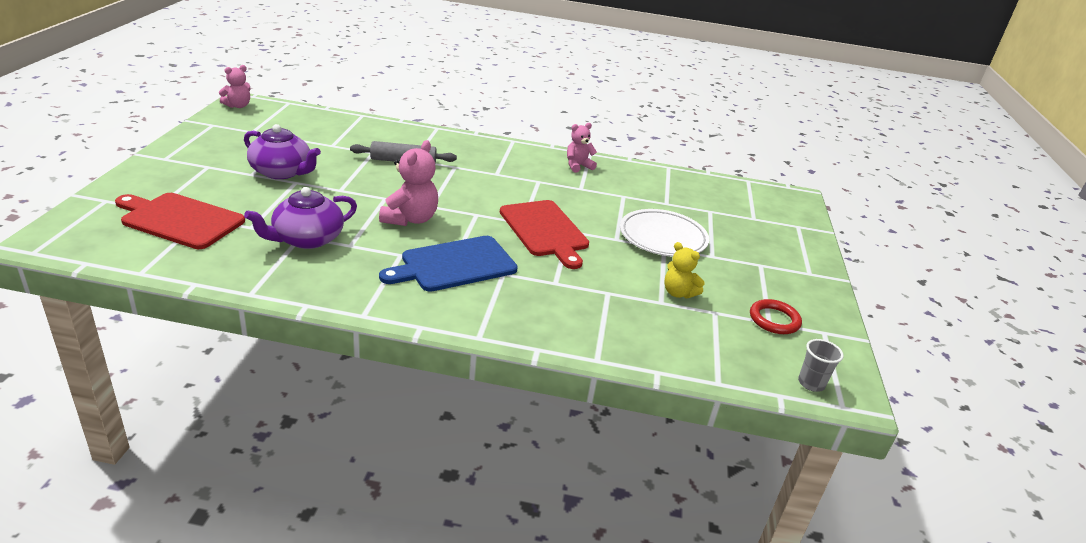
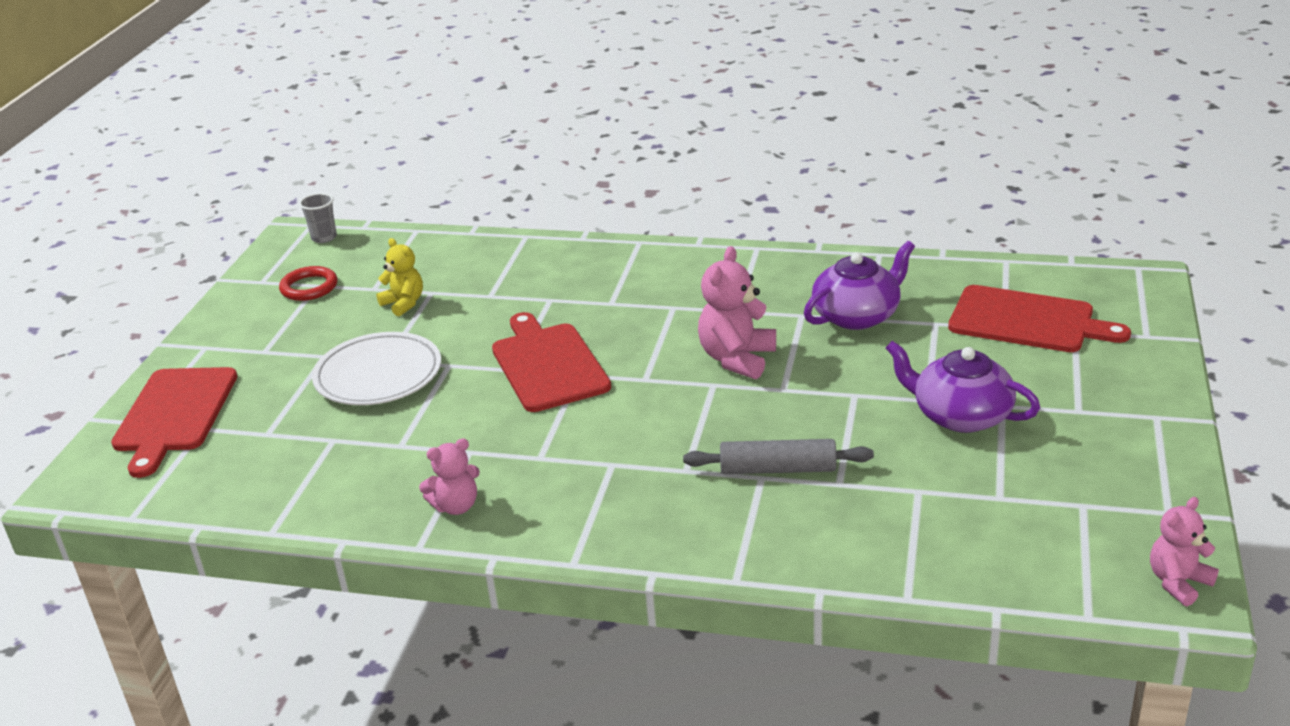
camera: 170 degrees left, 0 degrees up
blue cutting board [379,236,518,292] -> none
none -> red cutting board [111,367,237,478]

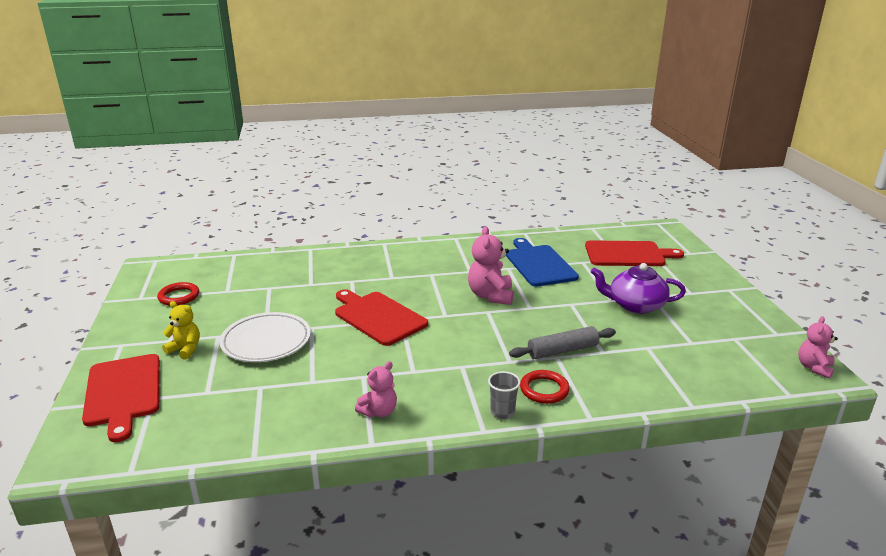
camera: 25 degrees left, 5 degrees down
grey cup [299,193,337,243] -> grey cup moved to [488,371,521,419]
yellow teddy bear [376,238,423,316] -> yellow teddy bear moved to [162,301,200,360]
purple teapot [804,241,915,330] -> blue cutting board [506,238,579,287]
none -> red ring [520,370,570,404]

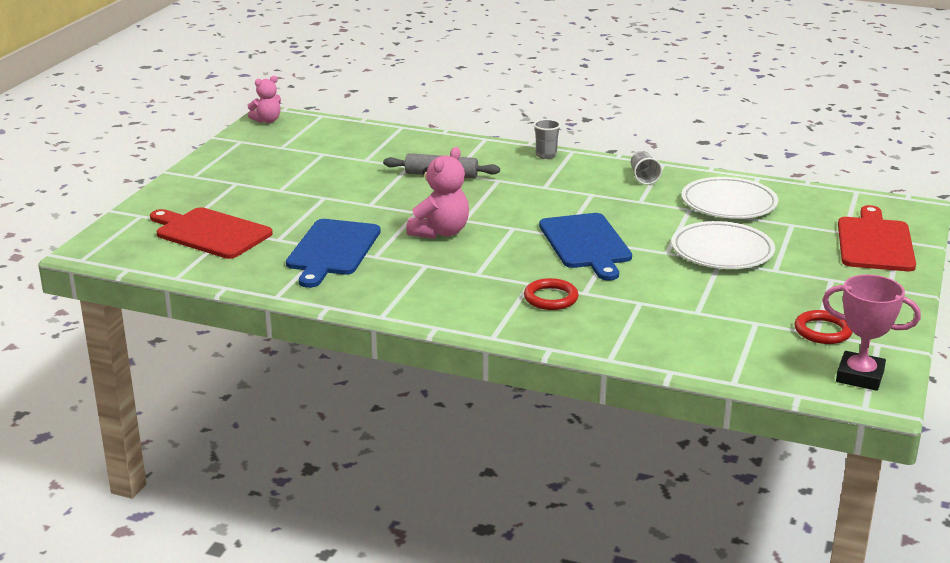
camera: 150 degrees left, 0 degrees up
yellow teddy bear [162,301,200,360] -> none
red cutting board [335,289,428,346] -> blue cutting board [539,213,632,280]
pink teddy bear [355,361,397,418] -> grey cup [631,151,662,185]
red ring [520,370,570,404] -> red ring moved to [524,278,579,310]
purple teapot [591,263,686,314] -> none
none -> white plate [681,177,778,219]
none -> pink trophy [822,274,921,391]

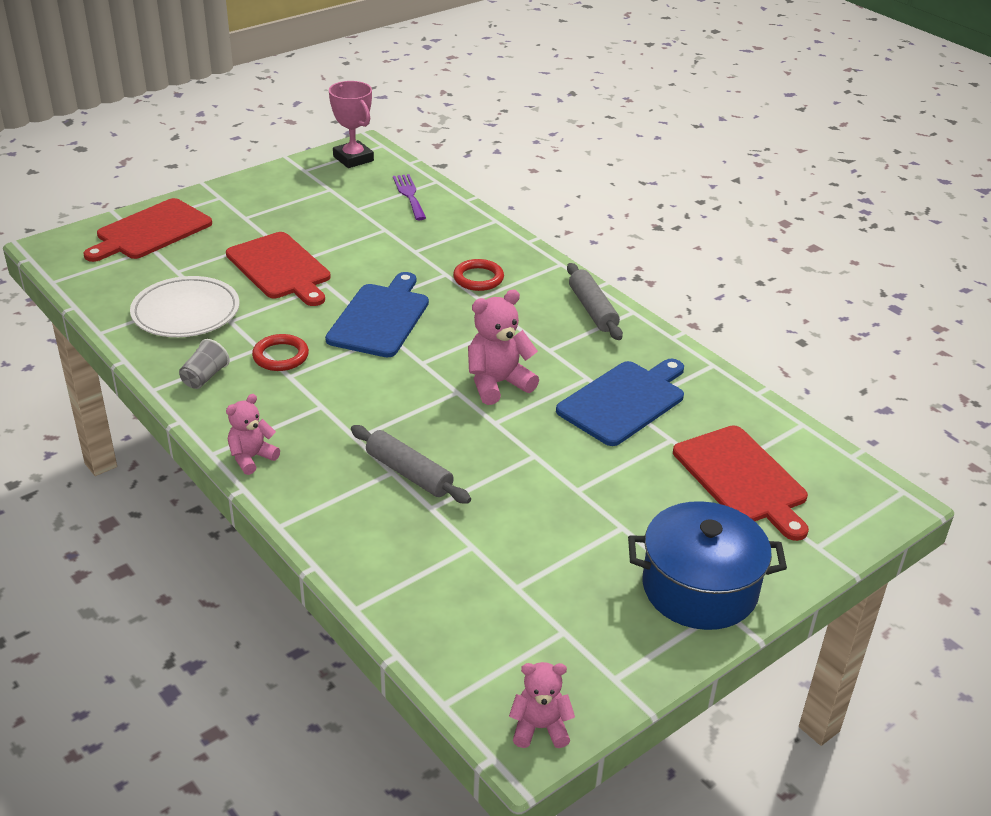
camera: 150 degrees left, 10 degrees up
grey cup [533,119,561,159] -> pink teddy bear [226,394,280,475]
white plate [671,221,775,269] -> red cutting board [226,232,331,306]
red ring [794,310,853,344] -> red ring moved to [252,334,309,371]
none -> purple fork [393,174,426,220]
none -> grey rolling pin [567,263,623,340]
none -> blue pot [628,501,787,630]

